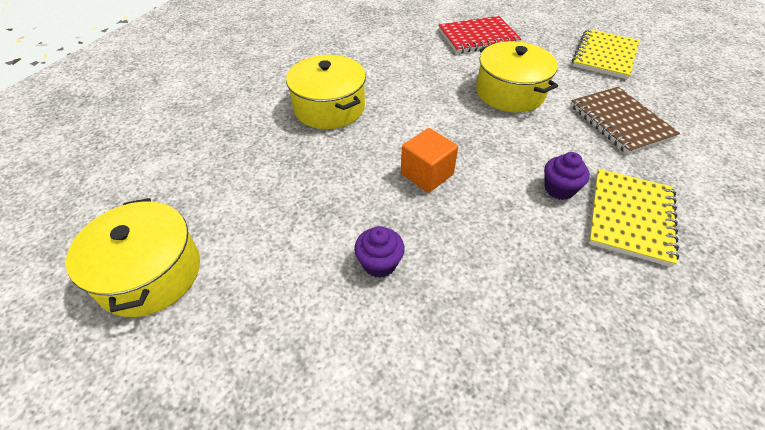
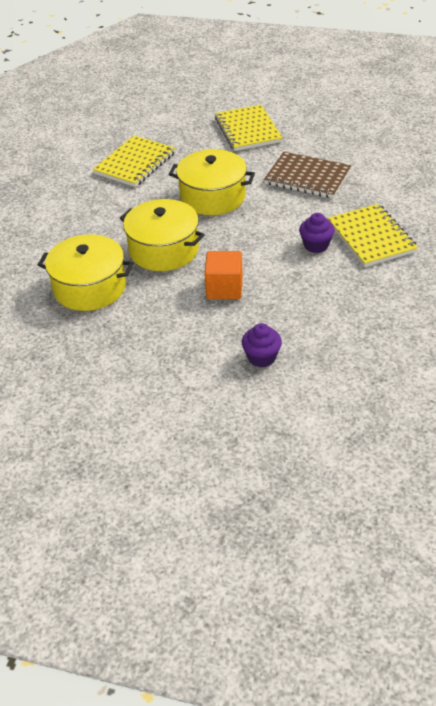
camera: 40 degrees left, 5 degrees down
yellow pot [66,198,200,317] -> yellow pot moved to [120,199,205,271]
red notebook [439,16,521,53] -> yellow notebook [93,135,175,187]

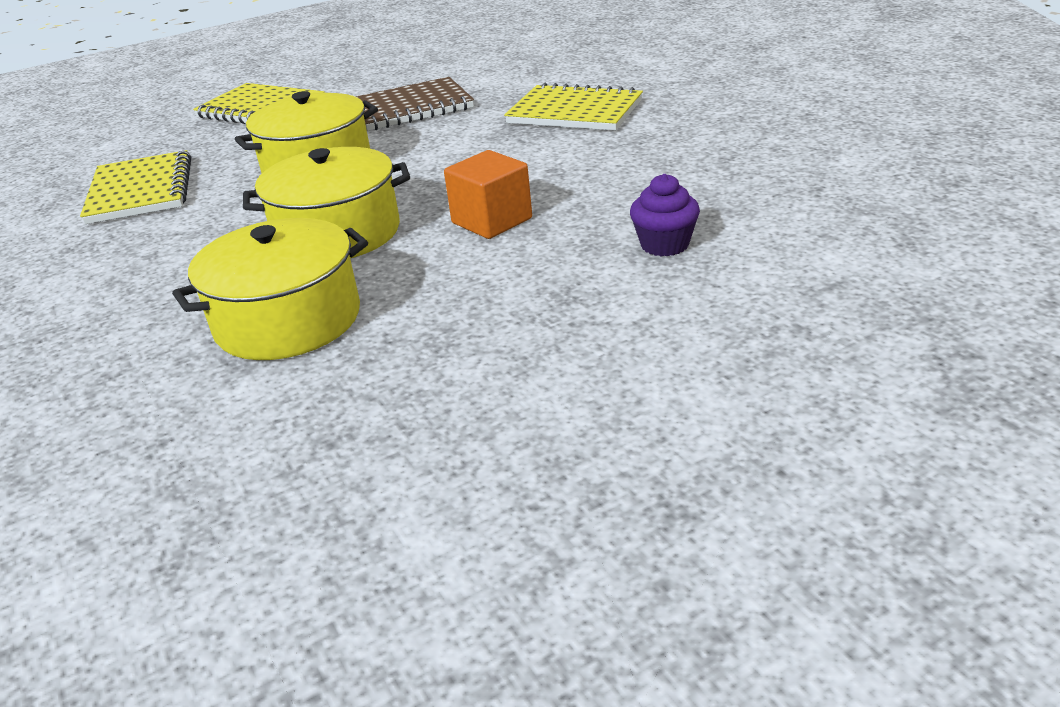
camera: 45 degrees left, 10 degrees down
purple cupcake [299,213,335,253] -> none

